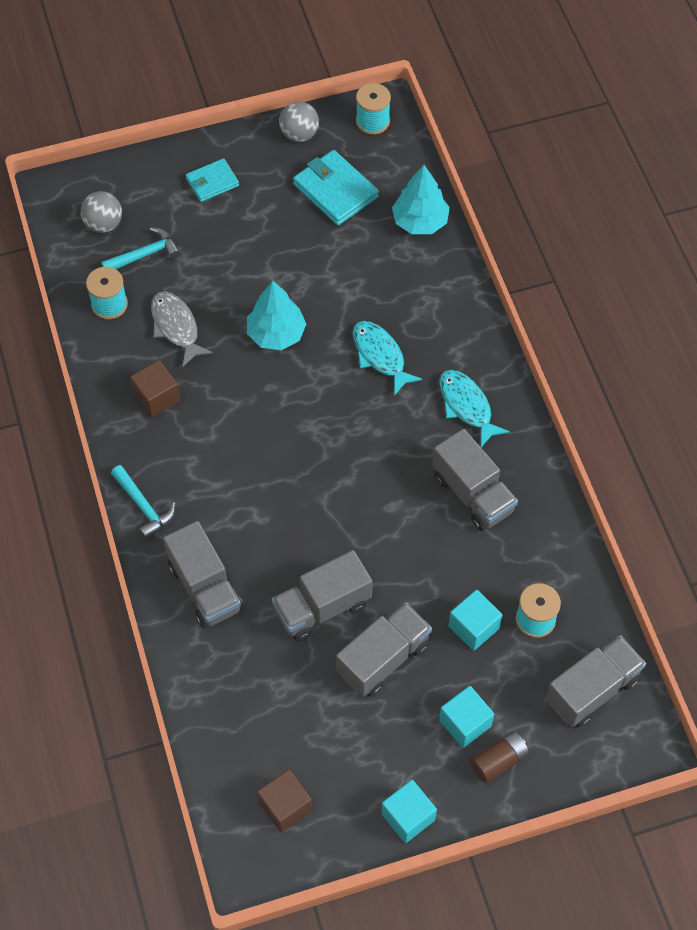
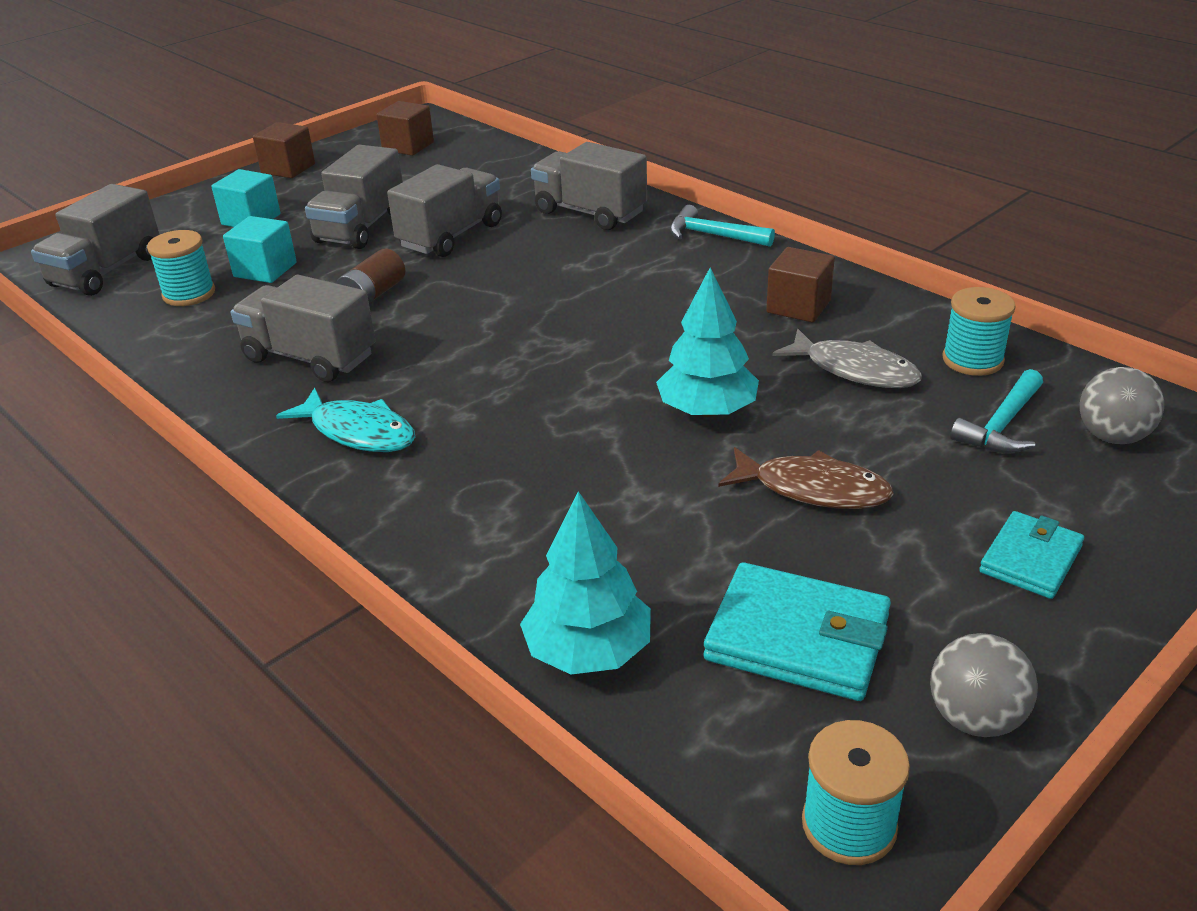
camera: 155 degrees right, 25 degrees down
turquoise fish [352,321,423,396] -> none
turquoise cube [381,780,437,843] -> brown cube [253,122,315,178]
brown battery [470,731,529,783] -> brown battery moved to [336,249,405,303]
none -> brown fish [718,447,894,509]

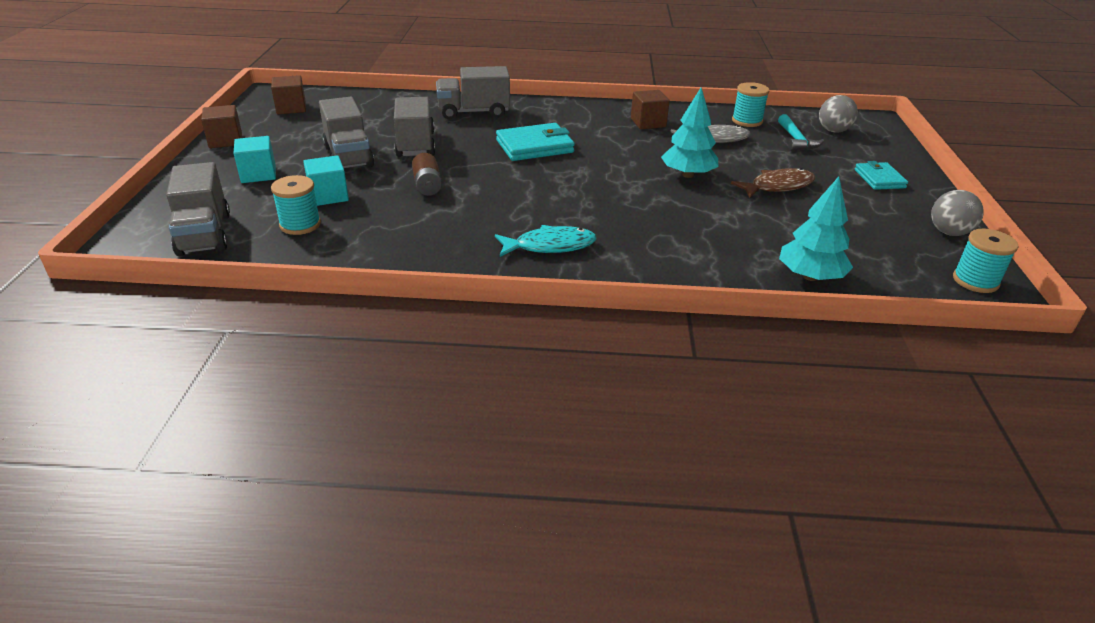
camera: 45 degrees left, 0 degrees up
grey truck [231,275,376,382] -> none
turquoise hammer [670,205,775,247] -> none
turquoise wallet [704,562,891,701] -> turquoise wallet moved to [496,123,575,161]

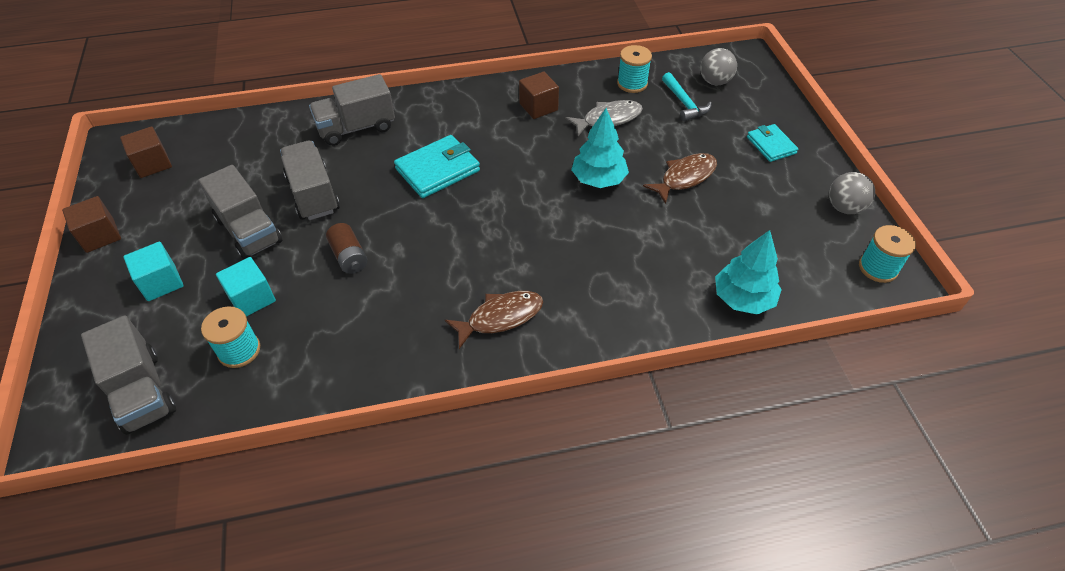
camera: 15 degrees left, 15 degrees up
turquoise fish [495,225,597,257] -> brown fish [445,291,543,349]

